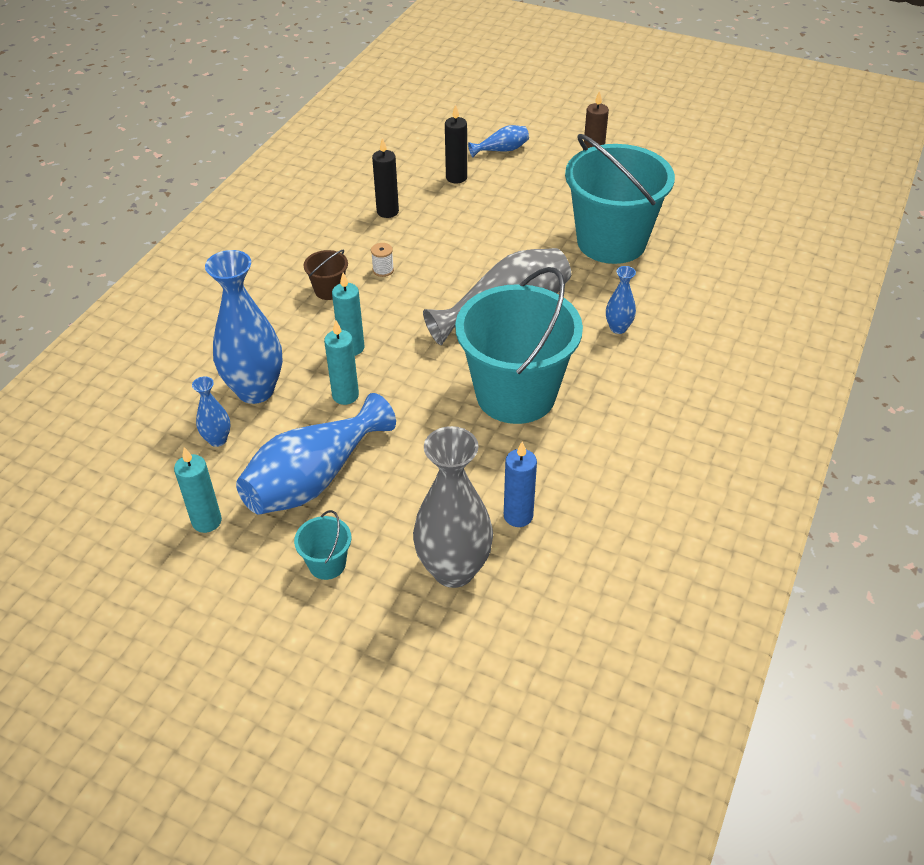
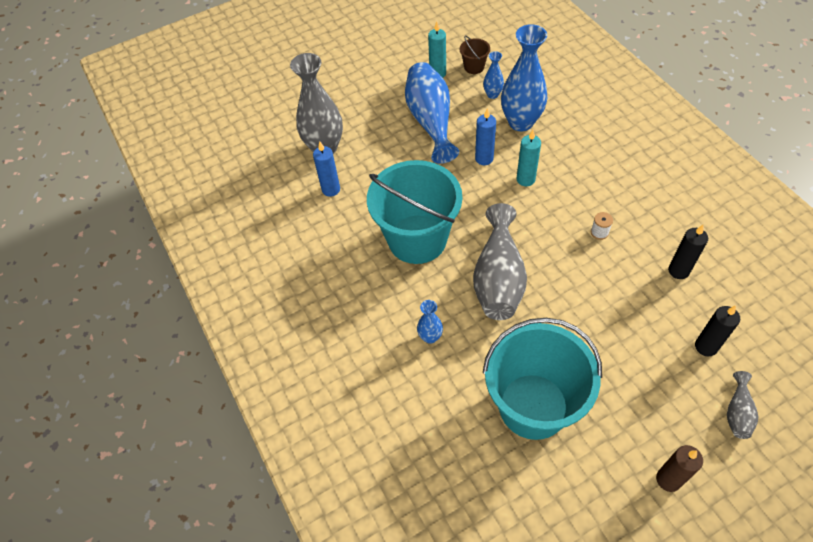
camera: 130 degrees right, 10 degrees up
turquoise bucket [294,510,351,580] -> none
brown bucket [304,250,348,300] -> brown bucket moved to [460,36,490,74]
turquoise candle [324,320,359,405] -> blue candle [475,108,496,165]
blue vase [468,125,529,157] -> grey vase [727,371,758,439]

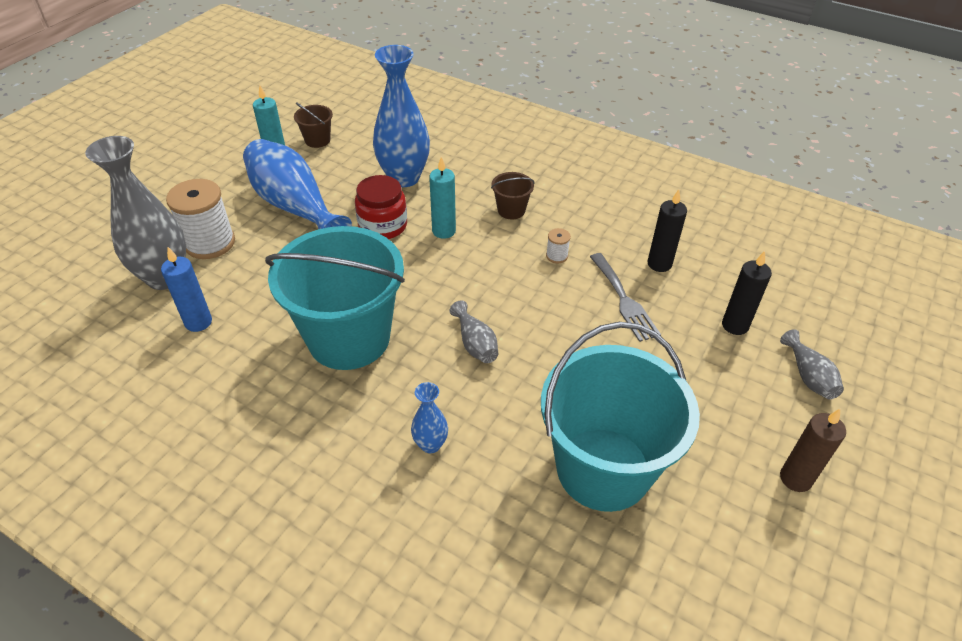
camera: 35 degrees left, 10 degrees down
grey vase [473,203,527,320] -> grey vase [449,300,498,363], size x0.47
blue candle [475,108,496,165] -> red jar [355,175,407,239]
blue vase [483,51,504,99] -> none
none -> white spool [166,179,235,259]
none -> brown bucket [491,172,535,219]
none -> grey fork [590,253,661,342]

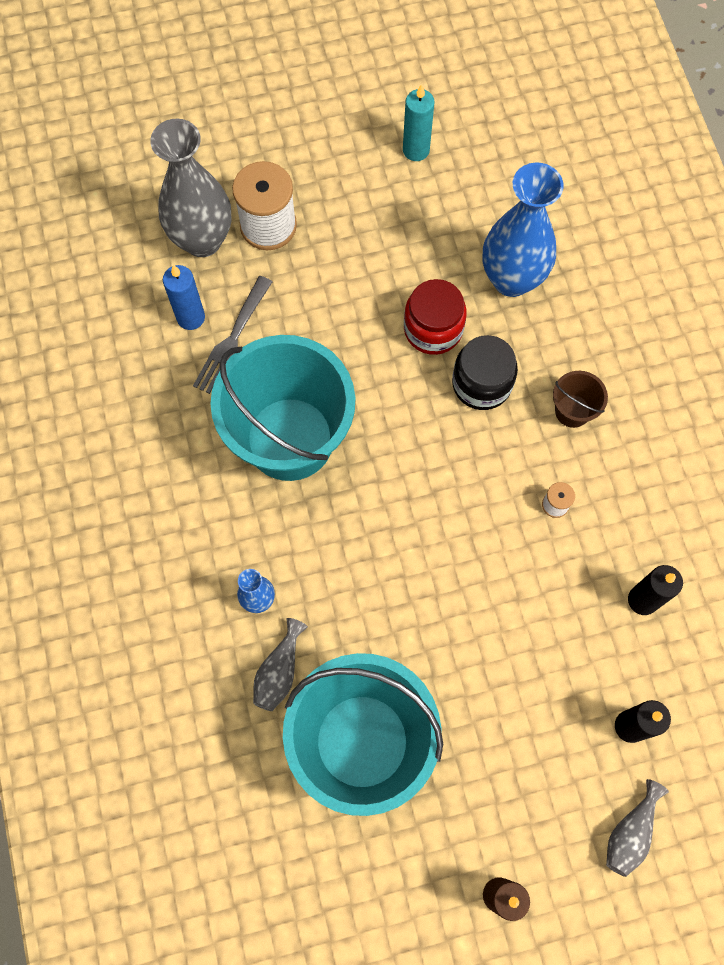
camera: 45 degrees right, 25 degrees up
blue vase [243,139,352,229] -> none
brown bucket [294,102,333,148] -> none
turquoise candle [429,156,456,239] -> black jar [452,335,518,410]
grey vase [449,300,498,363] -> grey vase moved to [253,618,308,711]
grey fork [590,253,661,342] -> grey fork moved to [193,276,272,394]

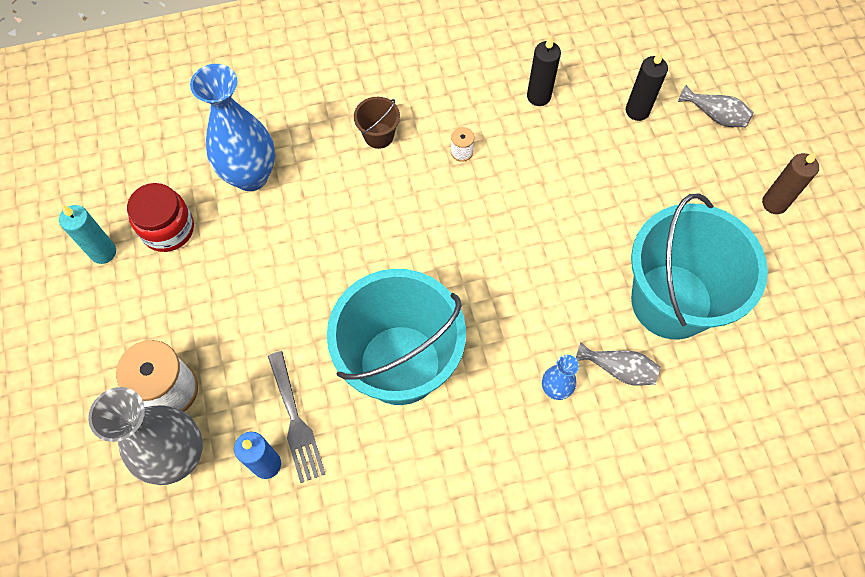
camera: 90 degrees left, 5 degrees down
grey fork [193,276,272,394] -> grey fork turned 45 degrees clockwise [268,351,325,483]
red jar [404,279,467,355] -> red jar moved to [127,183,194,252]
black jar [452,335,518,410] -> none

